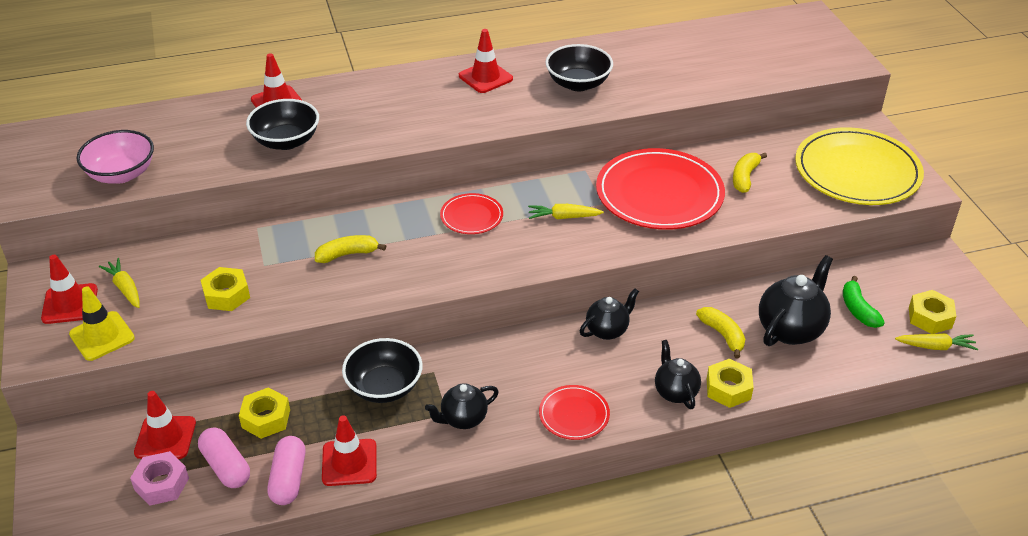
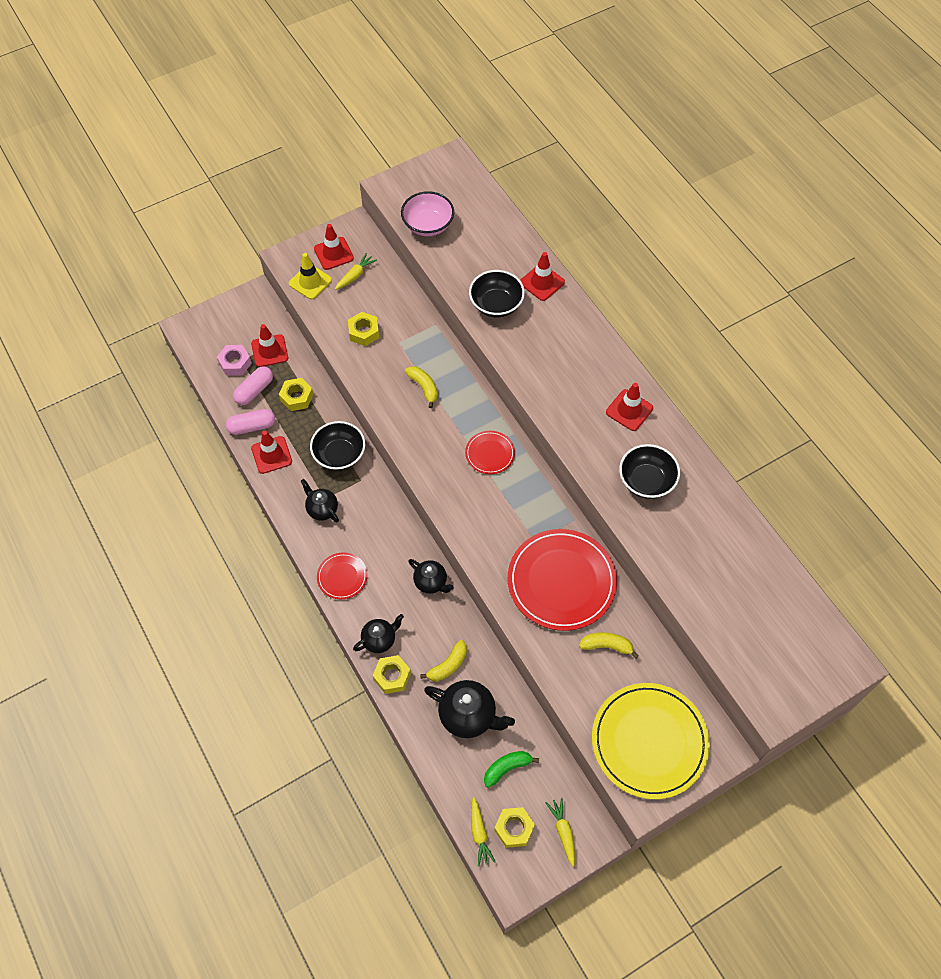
camera: 75 degrees right, 20 degrees up
yellow carrot [528,204,604,219] -> yellow carrot moved to [546,797,575,867]

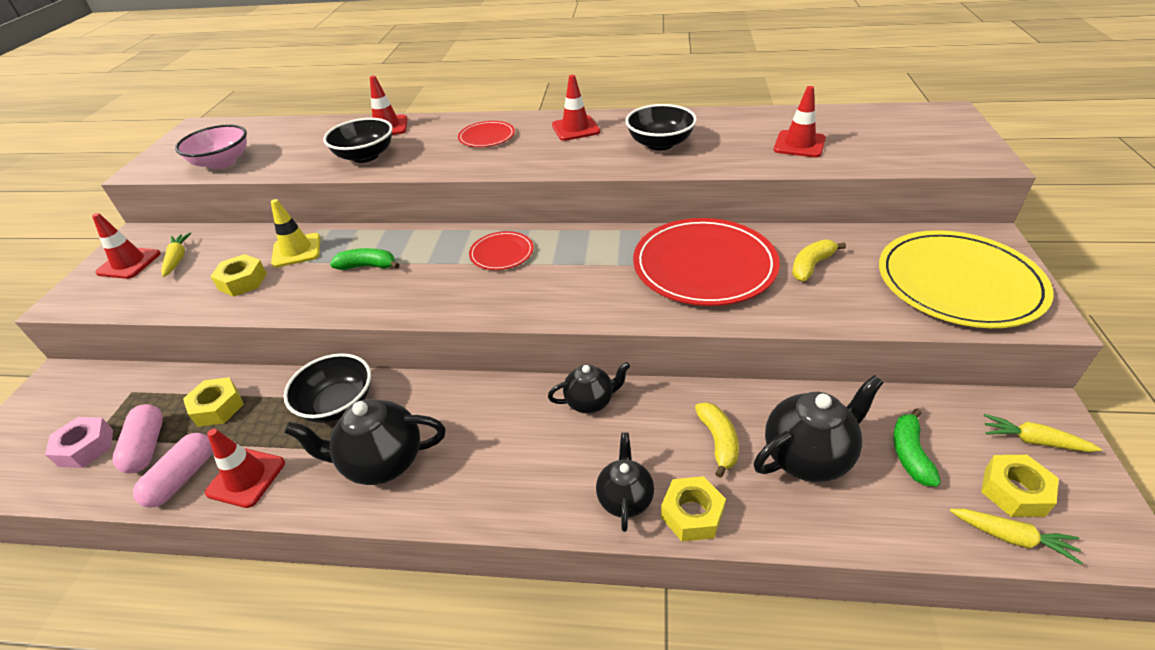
camera: 50 degrees left, 20 degrees down
red traffic cone [251,324,288,367] -> red traffic cone moved to [774,86,826,157]
yellow traffic cone [289,253,332,299] -> yellow traffic cone moved to [271,199,320,267]
black teapot [301,479,339,522] -> black teapot [284,399,446,485], size x1.61
red plate [317,552,368,599] -> red plate moved to [458,121,515,147]
yellow banana [405,366,438,408] -> green banana [330,248,400,270]

